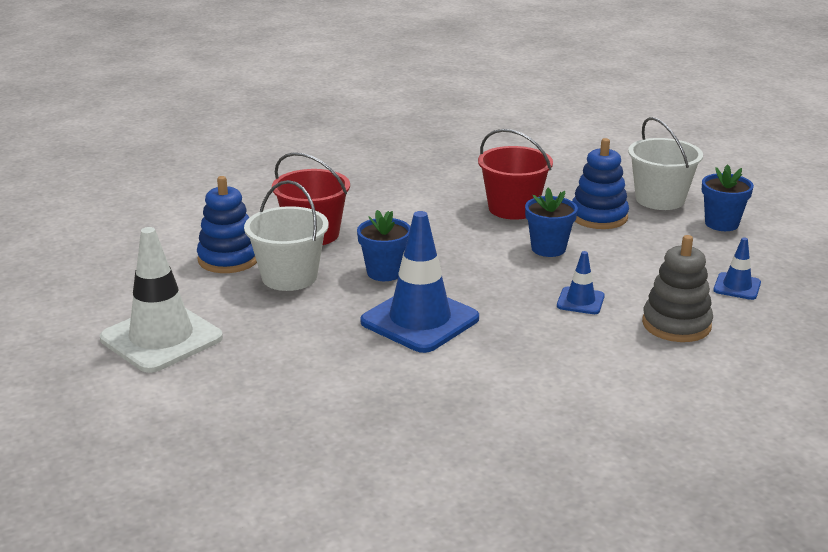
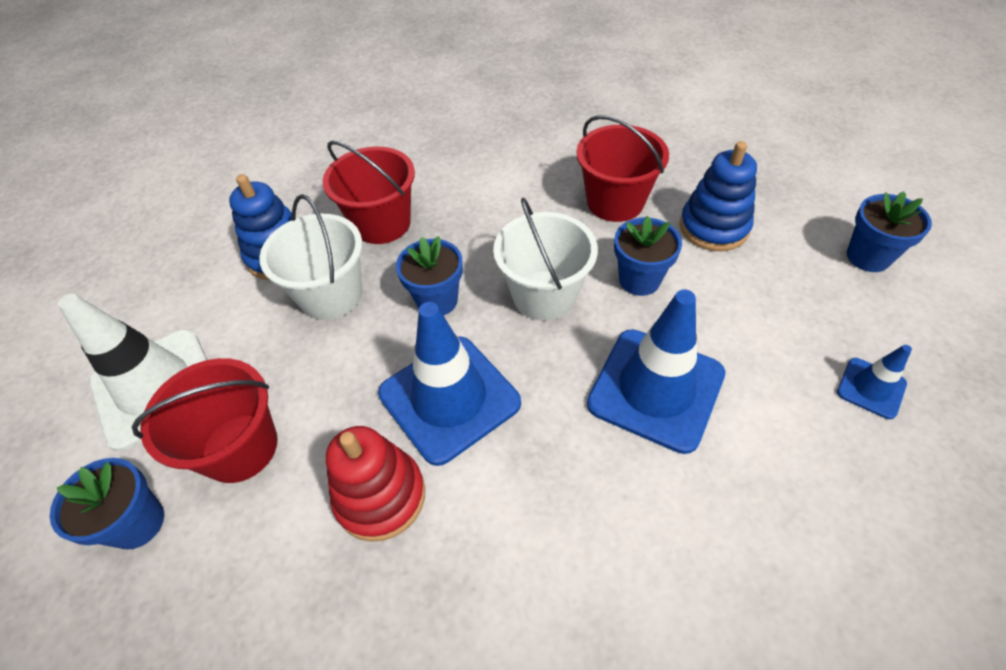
camera: 15 degrees right, 25 degrees up
blue traffic cone [557,251,605,314] -> blue traffic cone [587,289,725,454], size x2.08
white bucket [628,117,703,210] -> white bucket moved to [493,197,598,321]
grey stacking toy [642,235,713,342] -> none
none -> blue flower pot [50,458,164,550]
none -> red bucket [132,358,277,483]
none -> red stacking toy [326,426,425,542]

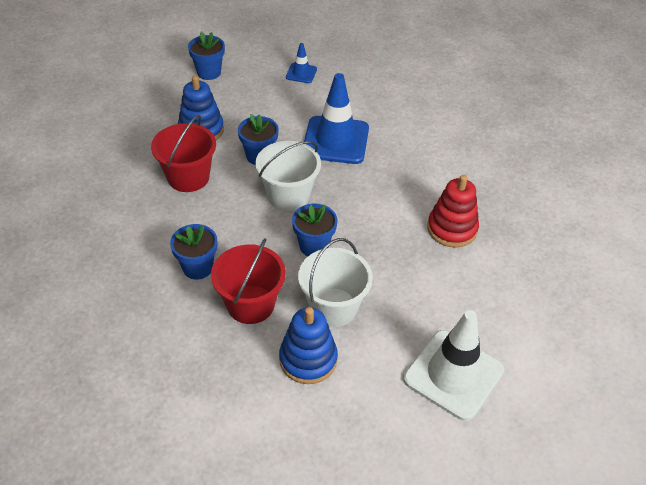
camera: 115 degrees left, 5 degrees down
blue flower pot [50,458,164,550] -> blue flower pot moved to [170,224,217,280]
red bucket [132,358,277,483] -> none
blue traffic cone [378,302,521,466] -> none

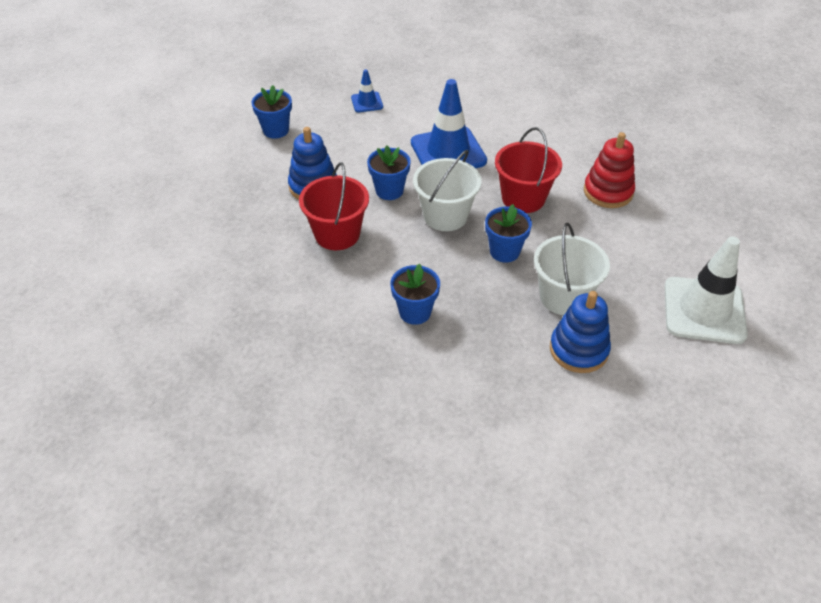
camera: 25 degrees left, 0 degrees up
red bucket [211,238,286,324] -> red bucket moved to [495,127,562,213]

